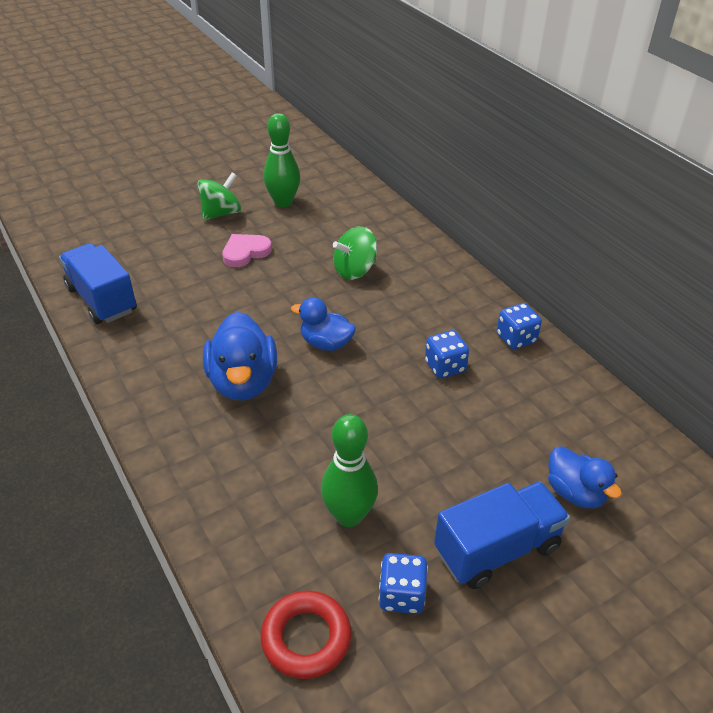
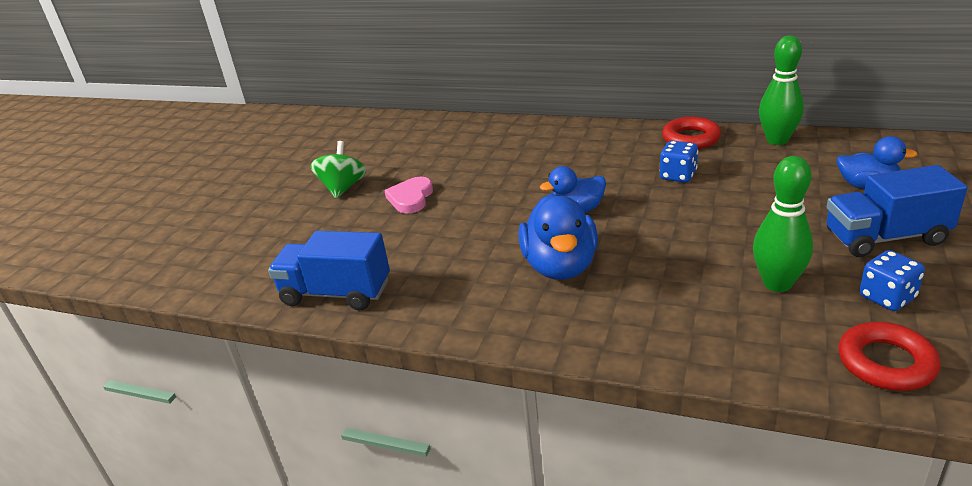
camera: 35 degrees left, 10 degrees down
blue duck [203,312,277,401] -> blue duck turned 45 degrees clockwise [519,194,598,280]
green bowling pin [263,113,300,207] -> green bowling pin moved to [759,35,804,145]
green spinning top [333,226,377,280] -> none
blue truck [434,482,570,589] -> blue truck turned 120 degrees counterclockwise [827,165,968,257]
blue dice [497,303,542,350] -> red ring [662,117,721,149]

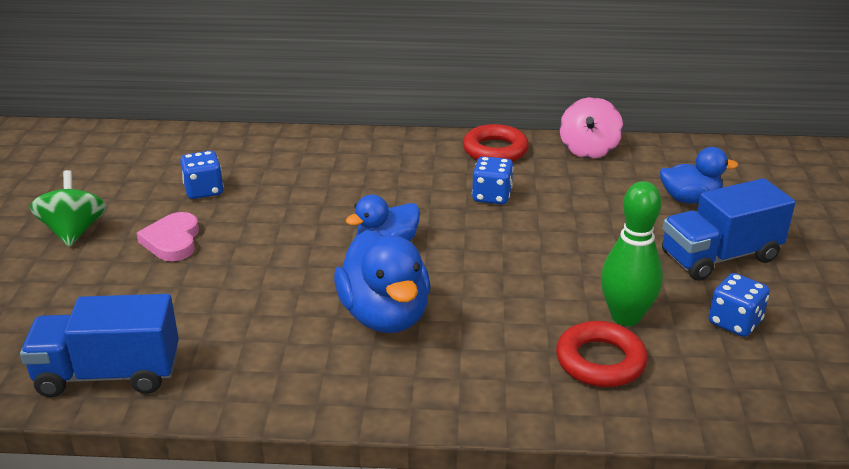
camera: 20 degrees left, 0 degrees up
green bowling pin [759,35,804,145] -> pink spinning top [560,97,623,159]
red ring [838,322,940,391] -> red ring moved to [556,321,648,387]
none -> blue dice [180,151,224,199]

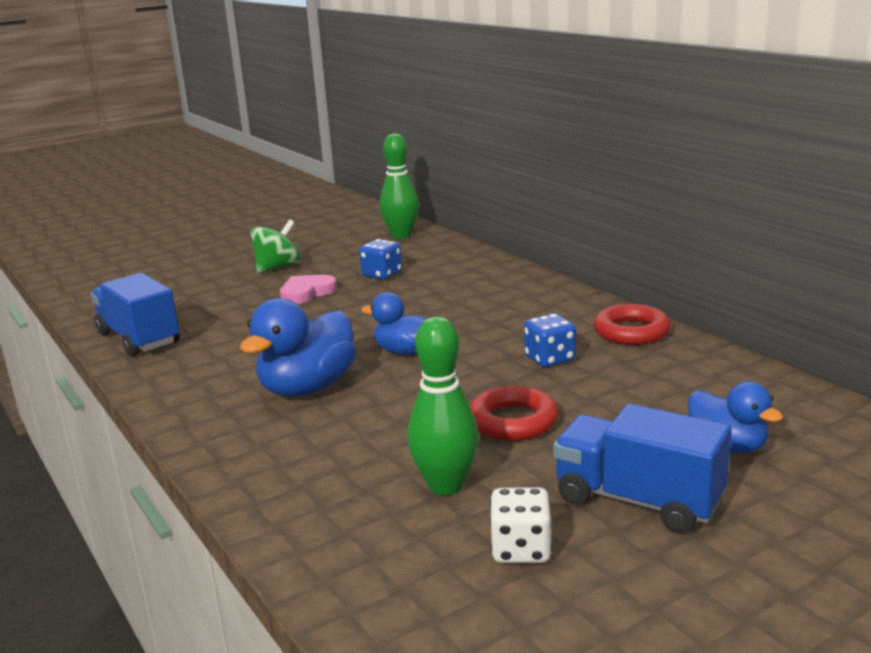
camera: 55 degrees right, 10 degrees down
red ring [556,321,648,387] -> red ring moved to [470,386,558,441]
pink spinning top [560,97,623,159] -> none
blue dice [709,273,770,337] -> white dice [490,487,552,563]
none -> green bowling pin [380,134,419,239]

